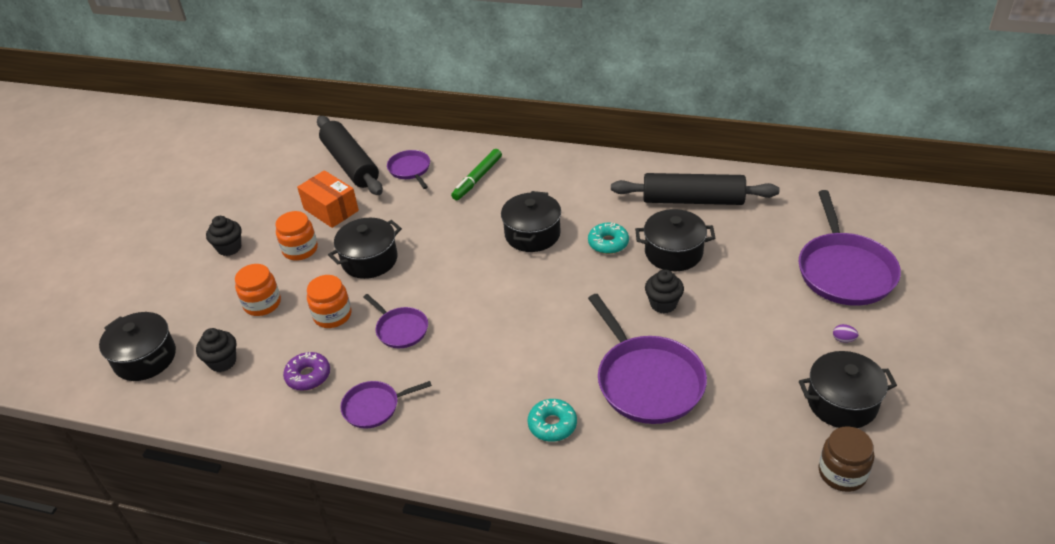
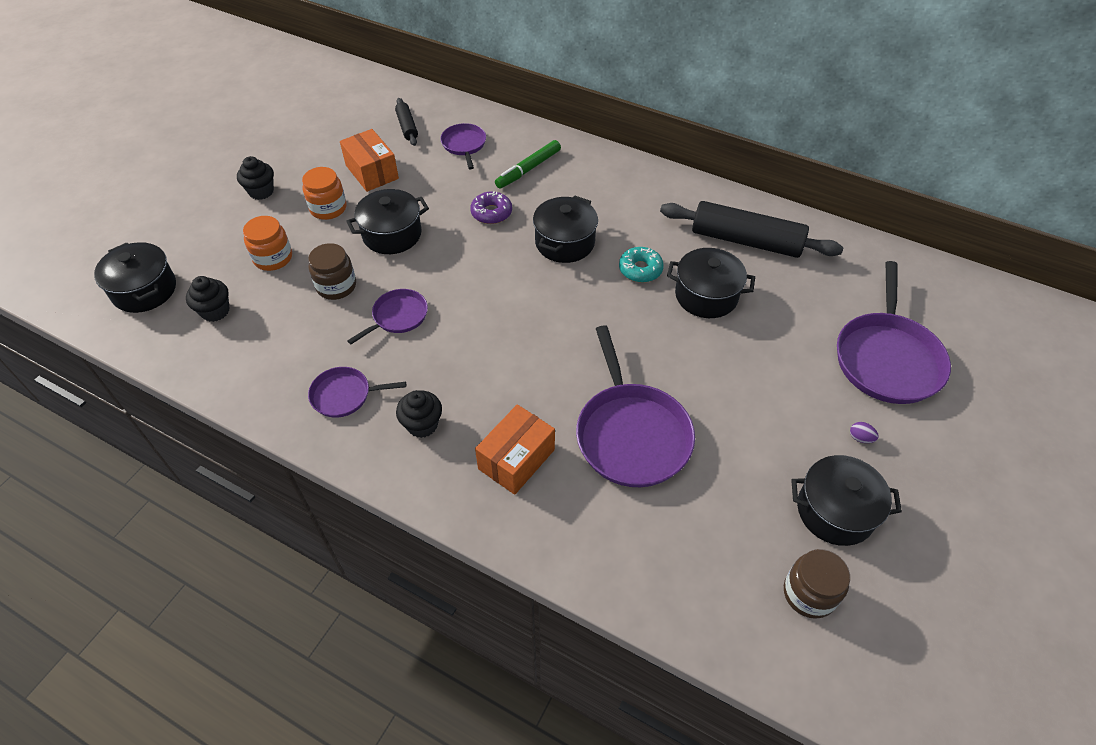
camera: 10 degrees right, 10 degrees up
purple donut [283,352,330,391] -> purple donut moved to [470,191,512,224]
orange jar [307,275,351,328] -> brown jar [308,243,356,300]
black rolling pin [317,116,383,195] -> black rolling pin [395,98,418,146], size x0.49
purple pan [363,294,428,348] -> purple pan turned 105 degrees counterclockwise [347,289,428,344]
turquoise donut [528,399,577,442] -> orange box [475,404,555,495]
black cupcake [645,269,684,314] -> black cupcake moved to [396,390,442,438]

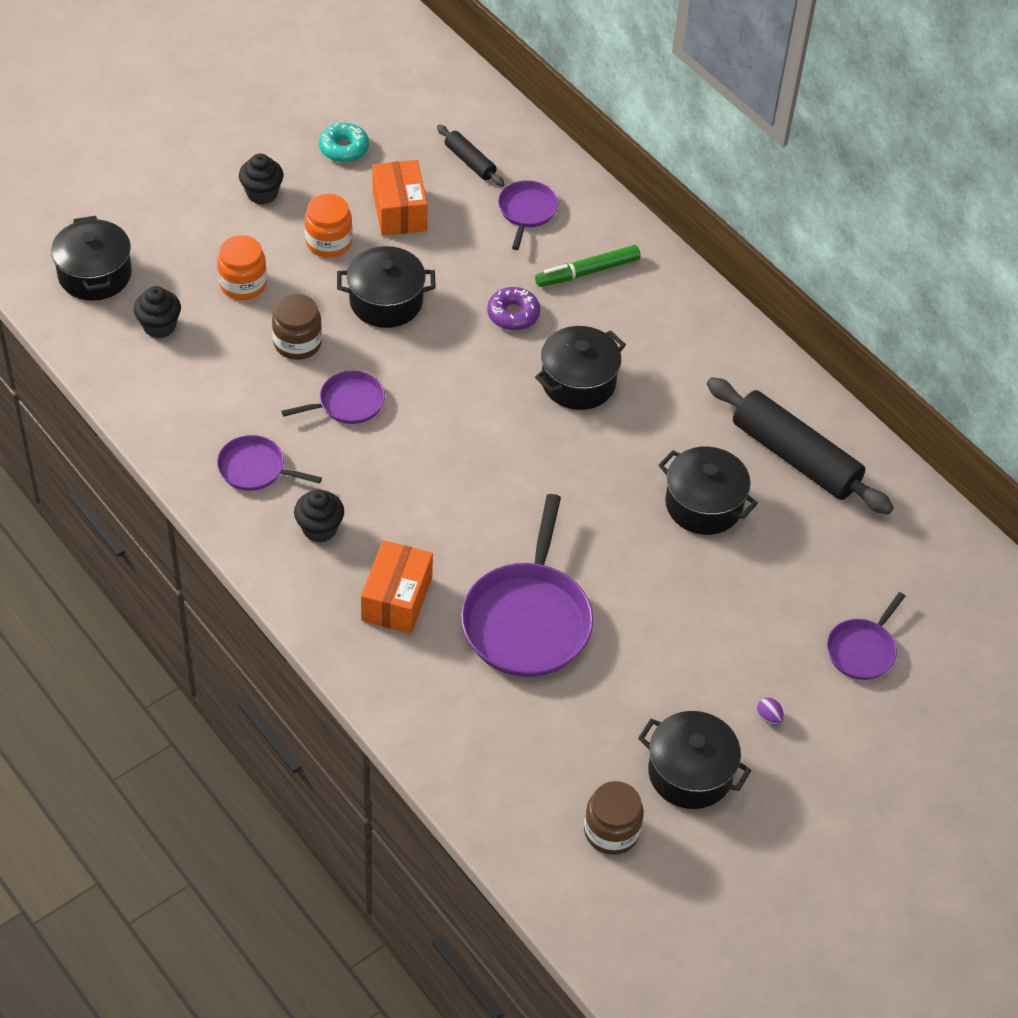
camera: 20 degrees right, 0 degrees up
black rolling pin [395,98,418,146] -> black rolling pin turned 45 degrees counterclockwise [437,125,505,187]
orange box [475,404,555,495] -> orange box turned 45 degrees counterclockwise [361,540,433,634]
turquoise donut [619,247,664,283] -> turquoise donut moved to [319,123,369,162]
purple pan [837,261,951,404] -> purple pan [827,592,905,680], size x0.53

